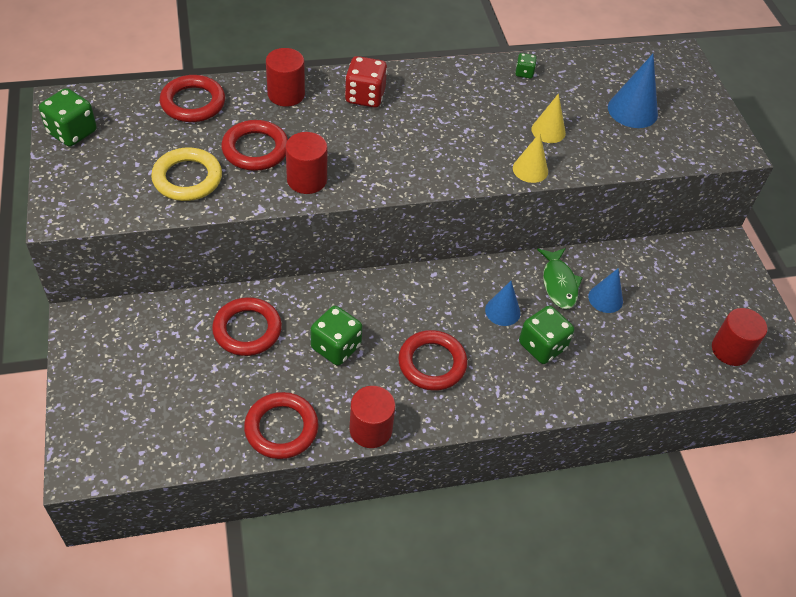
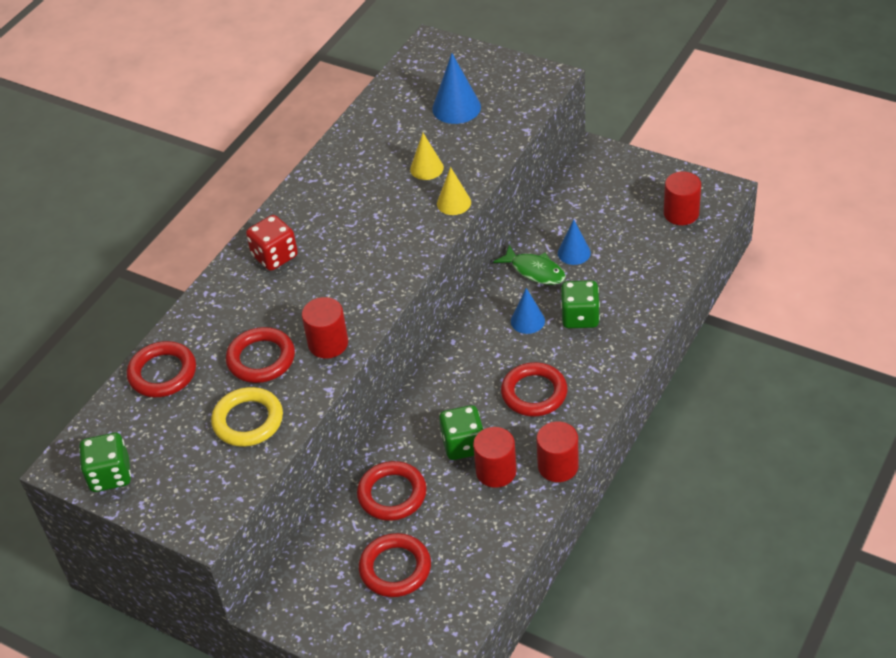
camera: 40 degrees left, 5 degrees down
red ring [244,392,319,459] -> red ring moved to [359,533,431,597]
red cylinder [266,48,305,106] -> red cylinder moved to [473,427,517,488]
green dice [515,53,537,78] -> none

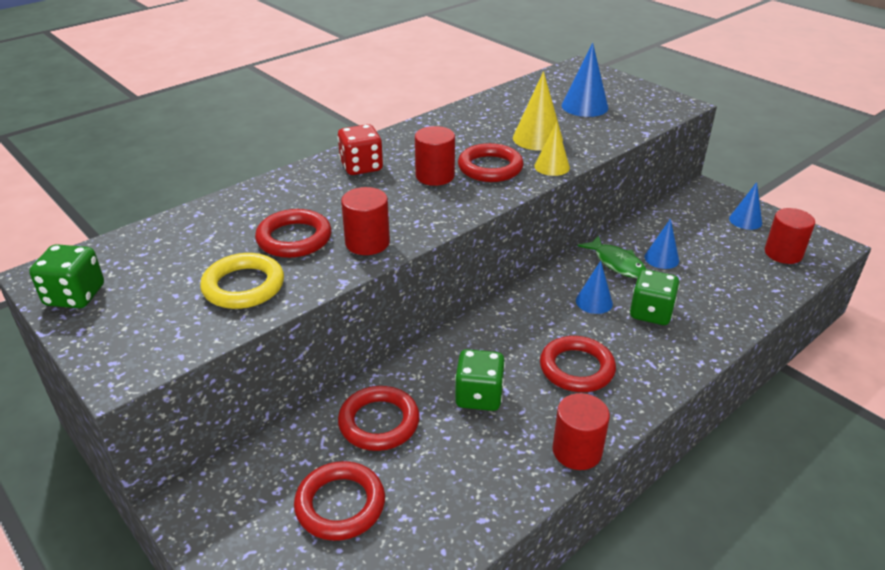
camera: 15 degrees right, 10 degrees down
red ring [127,341,196,397] -> red ring moved to [458,143,524,182]
yellow cone [410,133,444,180] -> yellow cone [513,71,563,151], size x1.51
red cylinder [473,427,517,488] -> red cylinder moved to [415,126,455,186]
none -> blue cone [729,182,762,230]

